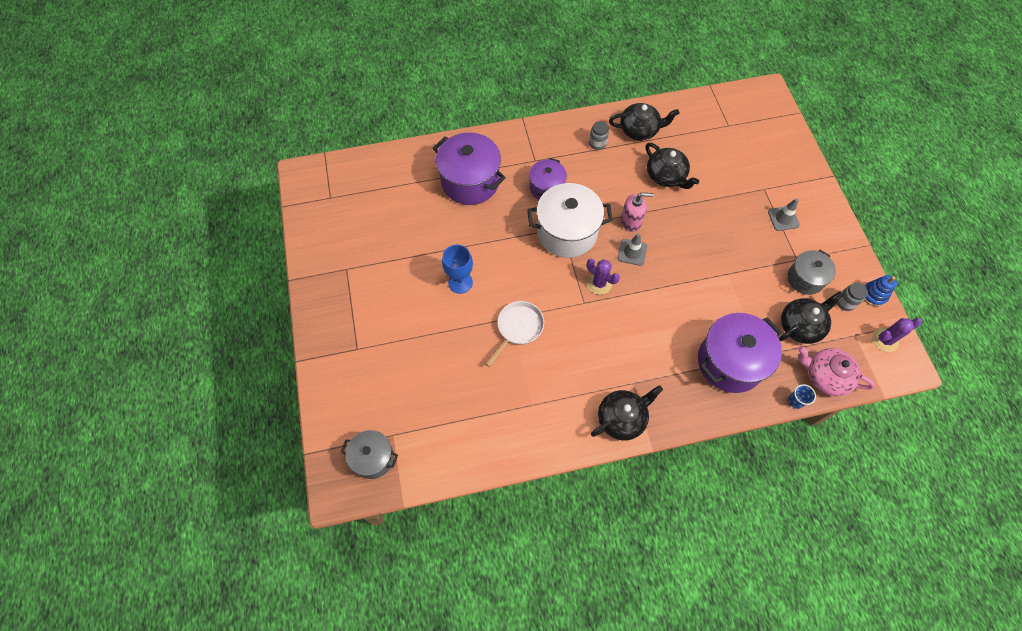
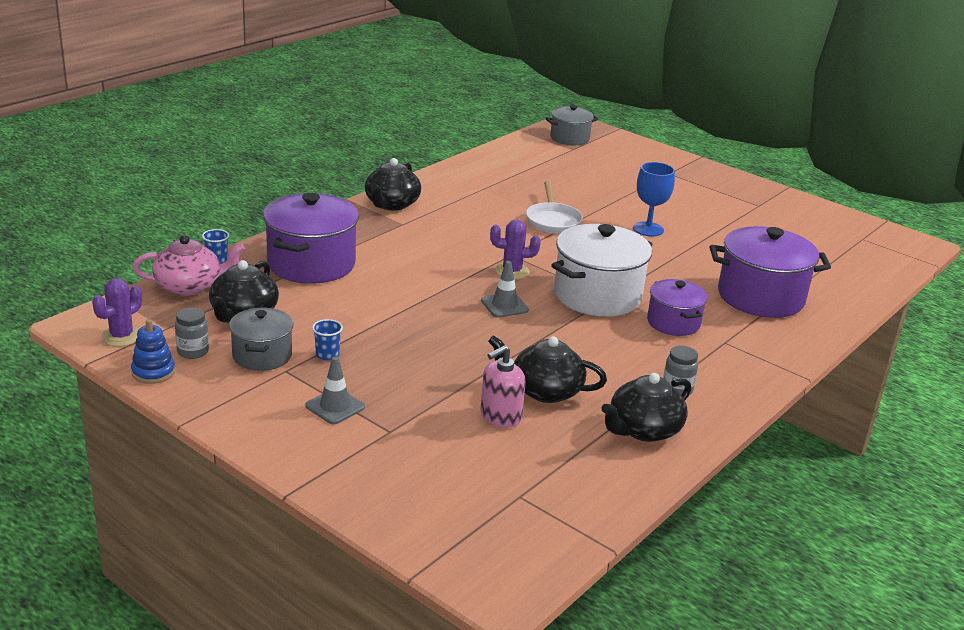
camera: 140 degrees right, 35 degrees down
pink soap dispenser [621,192,653,232] -> pink soap dispenser moved to [481,345,526,428]
none -> blue cup [312,319,343,360]

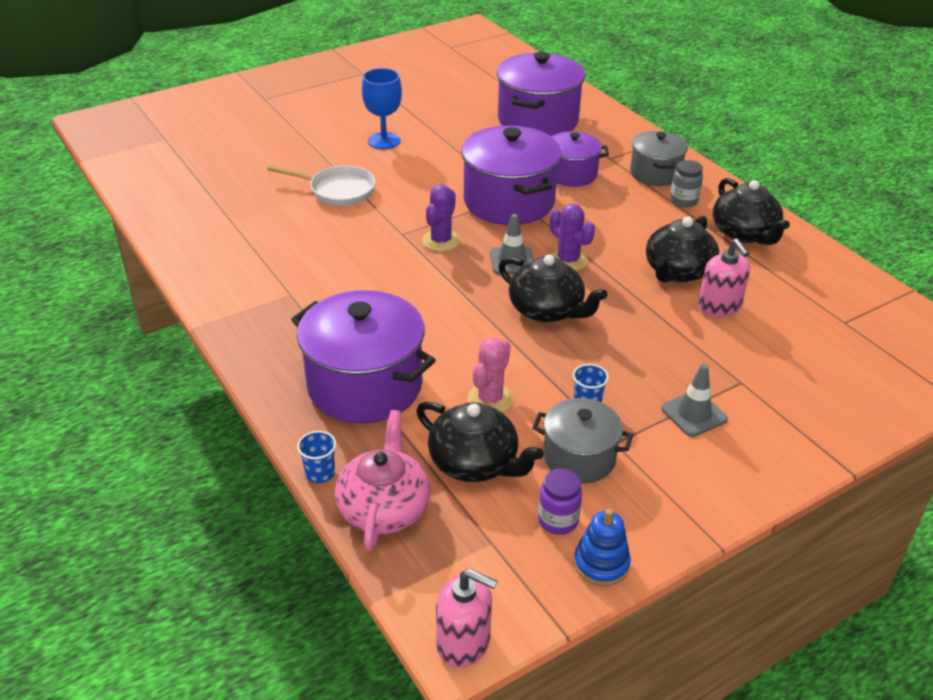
camera: 70 degrees left, 10 degrees up
purple cactus [92,278,142,347] -> purple cactus moved to [549,204,595,271]
grey jar [175,307,209,359] -> purple jar [538,469,582,535]
black teapot [365,158,421,211] -> black teapot moved to [499,255,607,323]
grey pot [546,105,598,145] -> grey pot moved to [630,131,688,186]
white pot [551,224,653,317] -> purple pot [461,125,562,225]
none -> pink soap dispenser [436,569,497,668]
none -> pink cactus [467,338,514,413]

